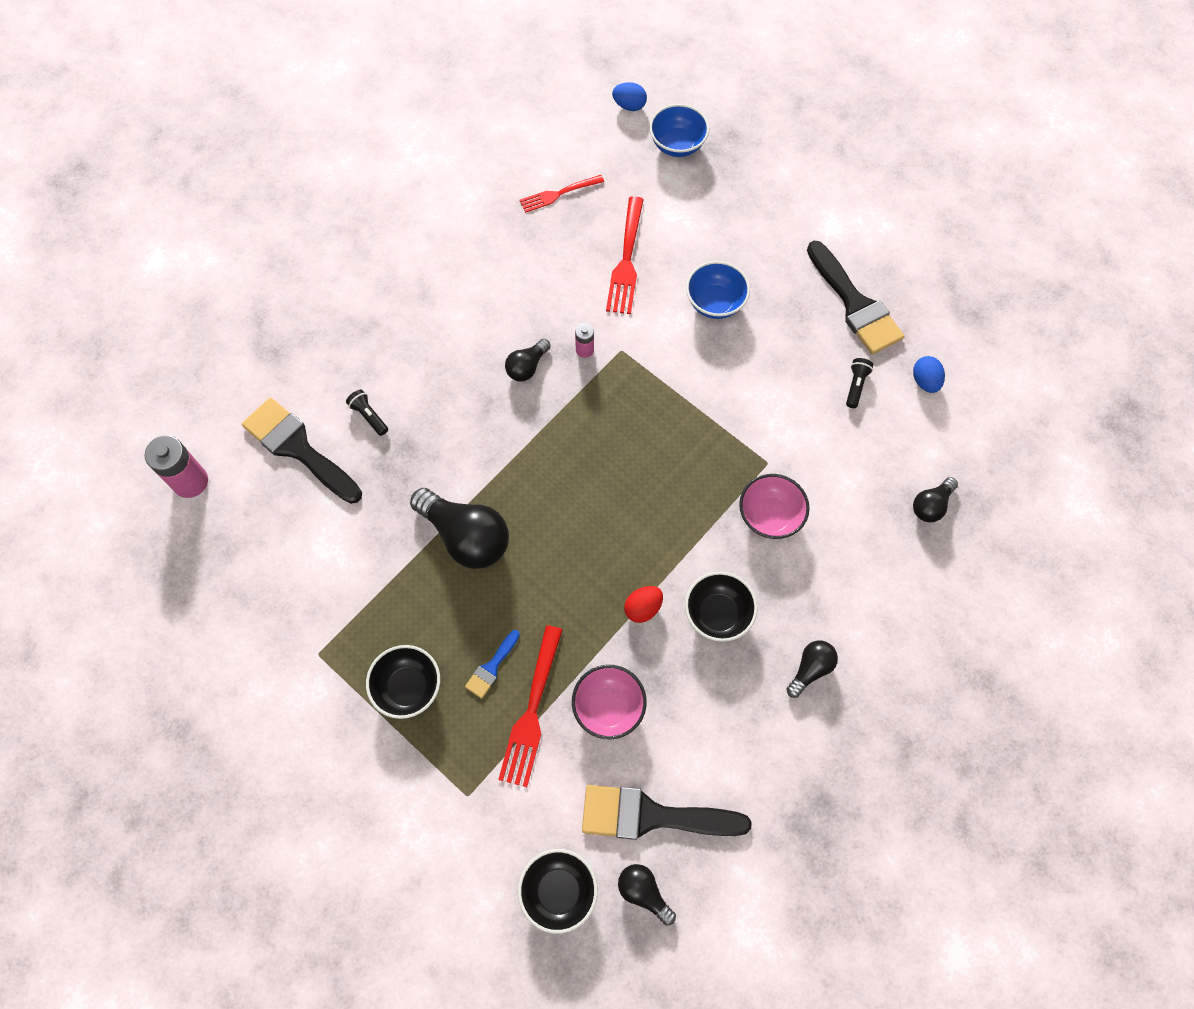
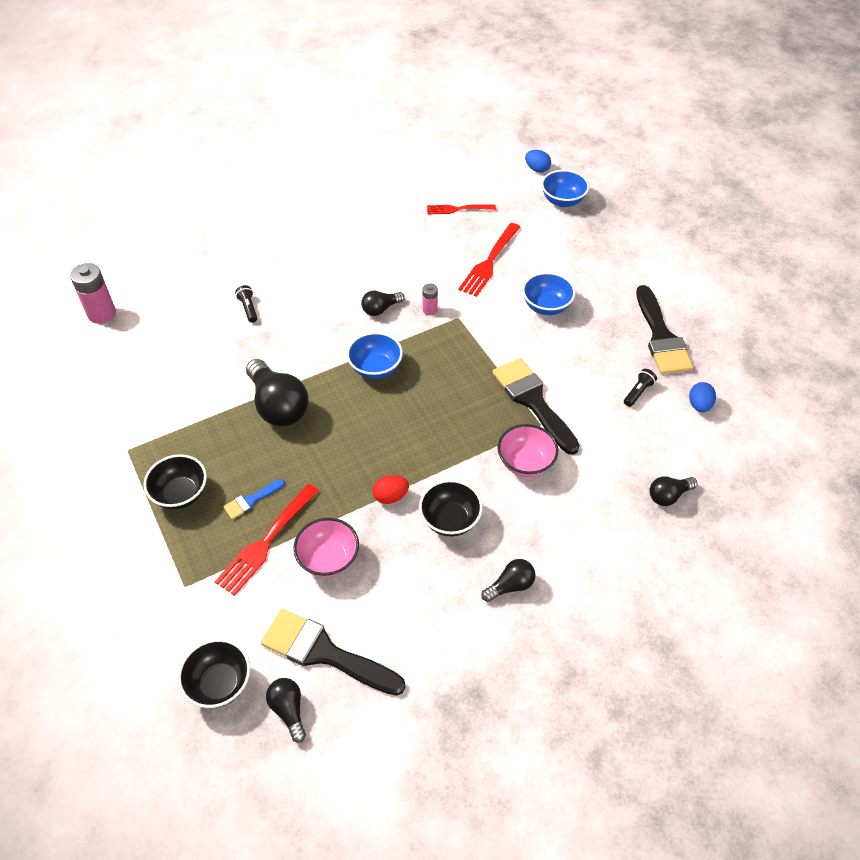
camera: 20 degrees right, 15 degrees down
black brush [242,398,362,504] -> black brush moved to [492,358,580,455]
none -> blue bowl [347,332,403,379]

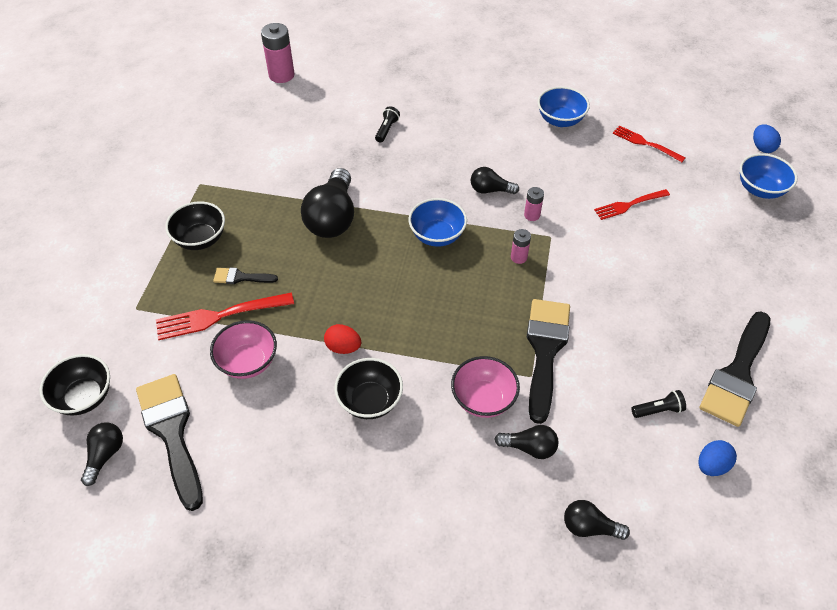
camera: 40 degrees right, 0 degrees up
blue brush [223,479,285,520] -> black brush [213,267,278,284]
red fork [458,223,520,297] -> red fork [594,189,670,220], size x0.66
black light bulb [481,559,536,602] -> black light bulb moved to [494,425,558,459]
blue bowl [522,272,576,315] -> blue bowl moved to [538,86,590,127]
none -> pink battery [511,229,531,264]

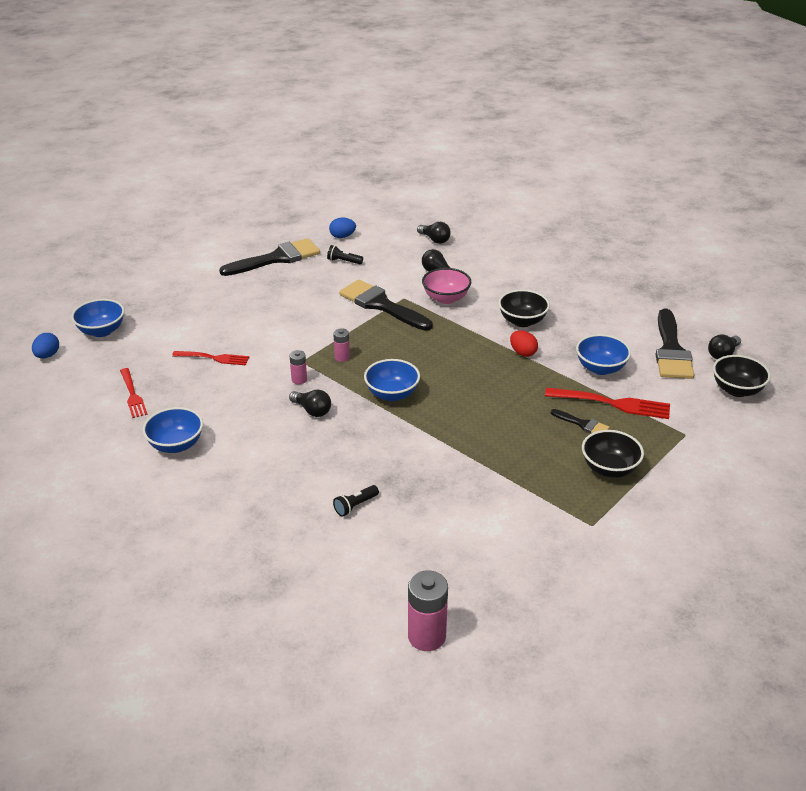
camera: 150 degrees left, 15 degrees down
pink bowl [210,320,277,379] -> blue bowl [576,334,631,375]
black light bulb [301,168,354,238] -> none
black brush [527,299,570,424] -> black brush turned 90 degrees clockwise [339,280,433,331]

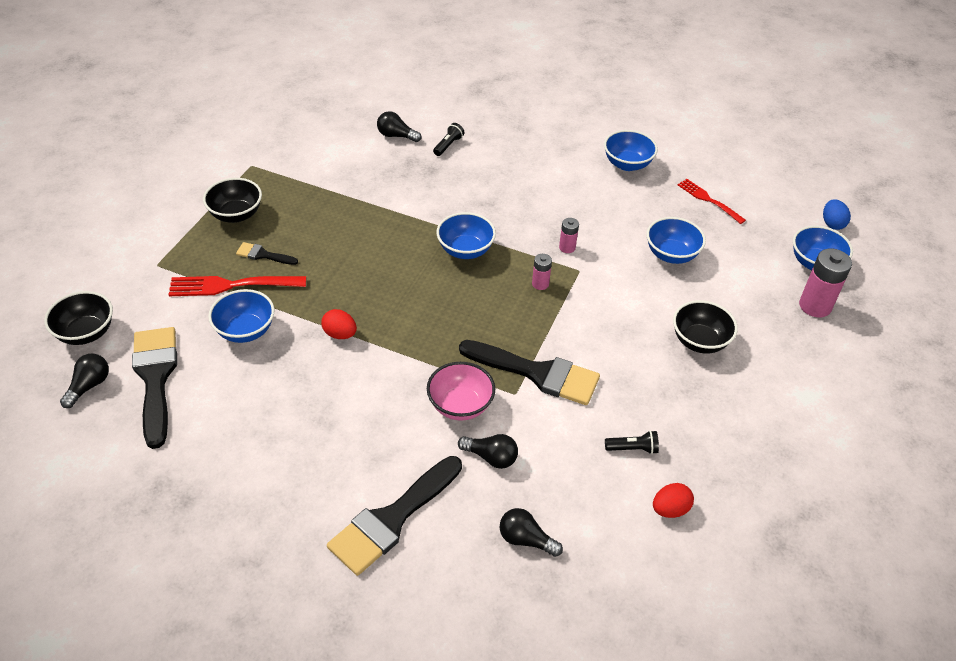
camera: 160 degrees right, 10 degrees up
red fork [172,351,249,365] -> blue bowl [647,217,706,264]
black brush [219,238,320,276] -> black brush moved to [327,456,462,576]
black light bulb [289,390,331,417] -> black light bulb moved to [377,111,421,142]
blue egg [329,218,356,238] -> red egg [653,483,694,518]
pink battery [408,570,448,651] -> pink battery moved to [799,248,852,318]
black bowl [498,289,550,327] -> black bowl moved to [673,300,738,353]

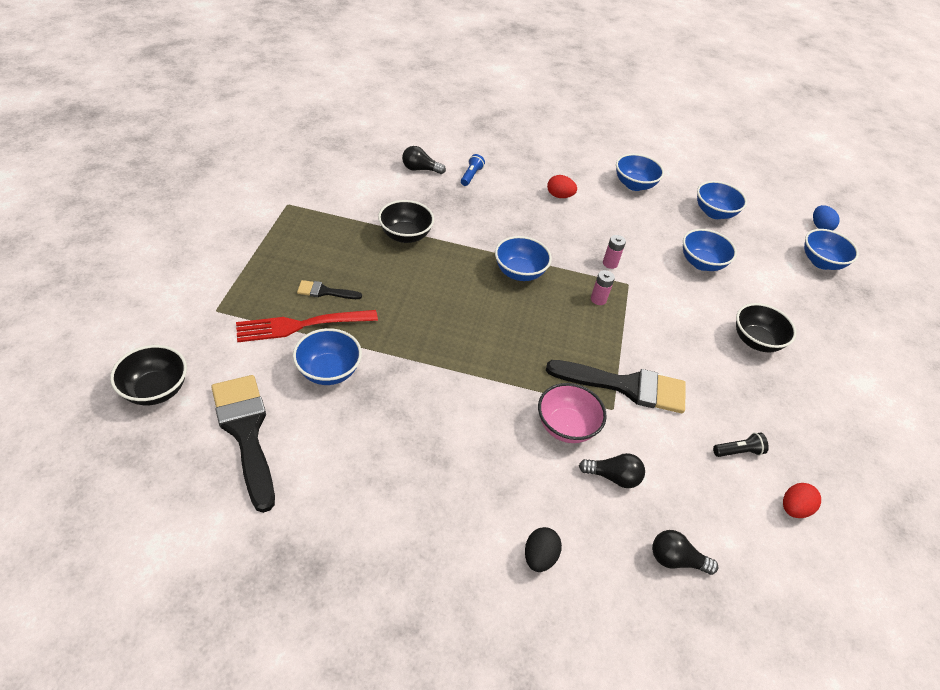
camera: 15 degrees left, 0 degrees up
black light bulb [60,354,109,408] -> none
black bowl [203,178,262,223] -> black bowl moved to [378,200,434,243]
red egg [321,309,357,339] -> red egg moved to [547,175,577,198]
black brush [327,456,462,576] -> black egg [525,527,562,572]
black flashlight [433,123,465,156] -> blue flashlight [461,154,485,186]
red fork [678,179,746,224] -> blue bowl [697,181,747,219]
pink battery [799,248,852,318] -> none

